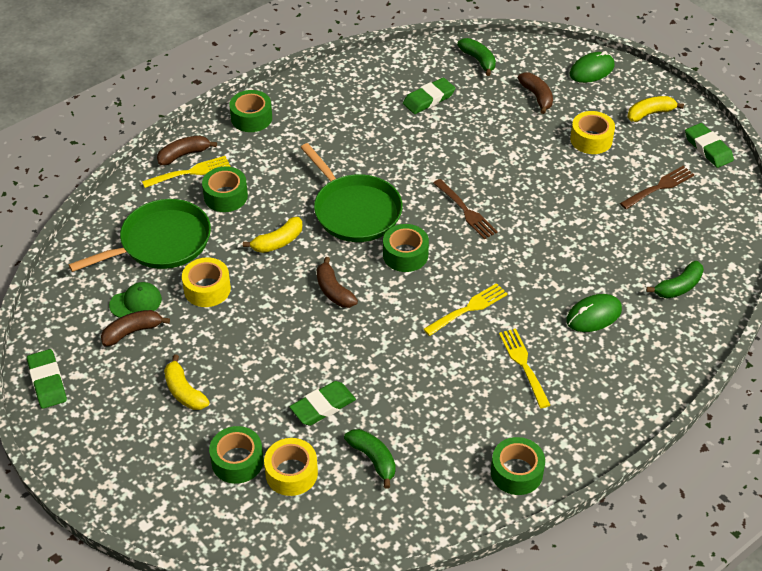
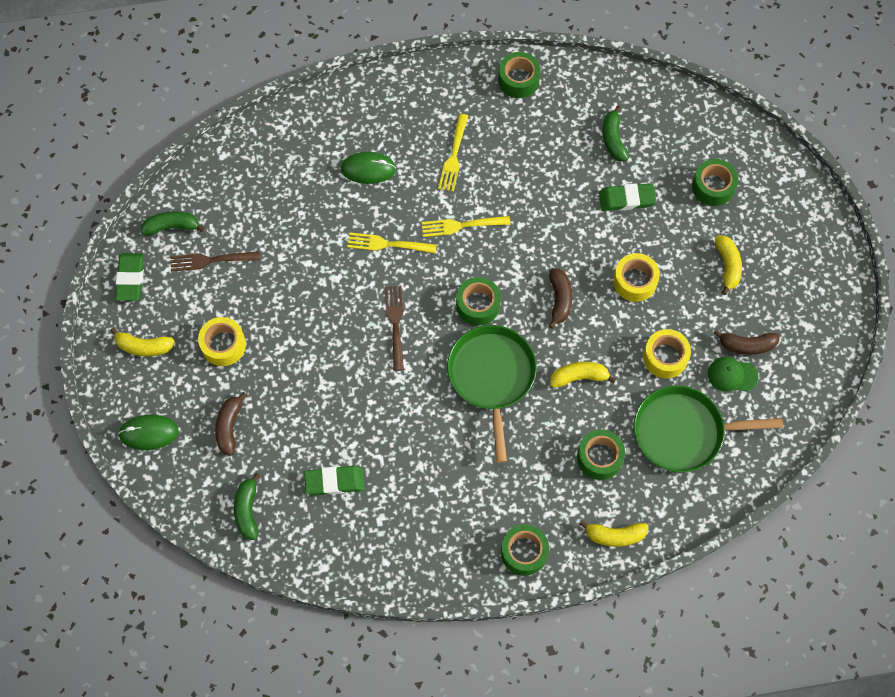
camera: 150 degrees left, 20 degrees up
green eraser [27,349,67,409] -> none
yellow fork [142,156,231,188] -> yellow fork moved to [347,232,437,253]
brown banana [157,136,217,165] -> yellow banana [580,520,649,547]
yellow tape [264,438,318,496] -> yellow tape moved to [613,253,660,302]
green banana [646,261,704,298] -> green banana moved to [141,211,205,235]

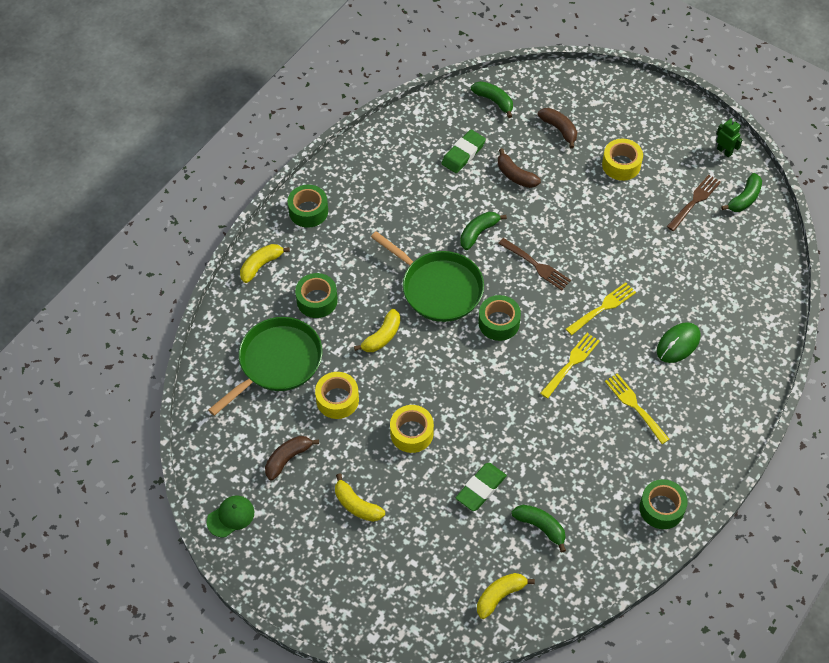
camera: 135 degrees right, 10 degrees down
yellow banana [110,328,174,356] -> yellow banana moved to [477,573,535,619]
green eraser [115,253,144,301] -> green robot [717,118,742,158]
green mouse [118,415,179,450] -> none
brown banana [548,268,572,329] -> brown banana moved to [498,148,541,188]
green tape [692,159,738,206] -> none
green cap [708,357,758,392] -> green cap moved to [207,496,254,537]
none -> green banana [460,212,507,250]

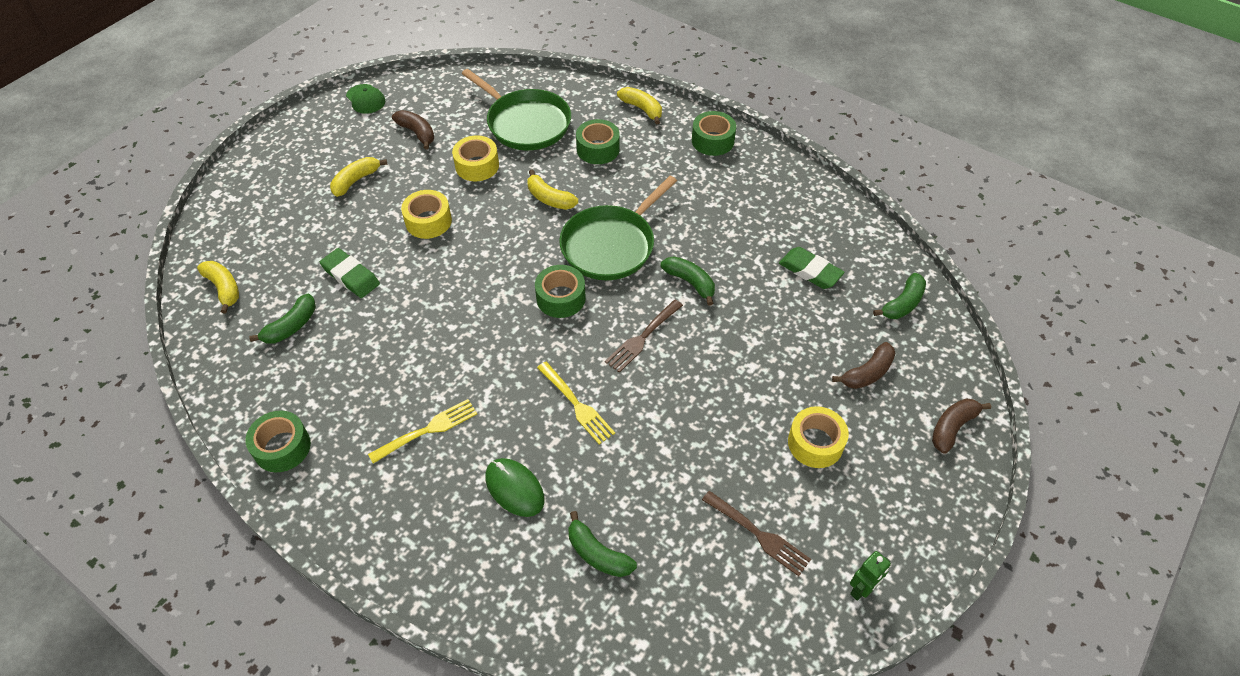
camera: 90 degrees right, 5 degrees down
brown banana [498,148,541,188] -> brown banana moved to [932,399,991,454]
yellow fork [540,333,600,398] -> none
green banana [721,173,762,212] -> green banana moved to [569,511,637,577]

